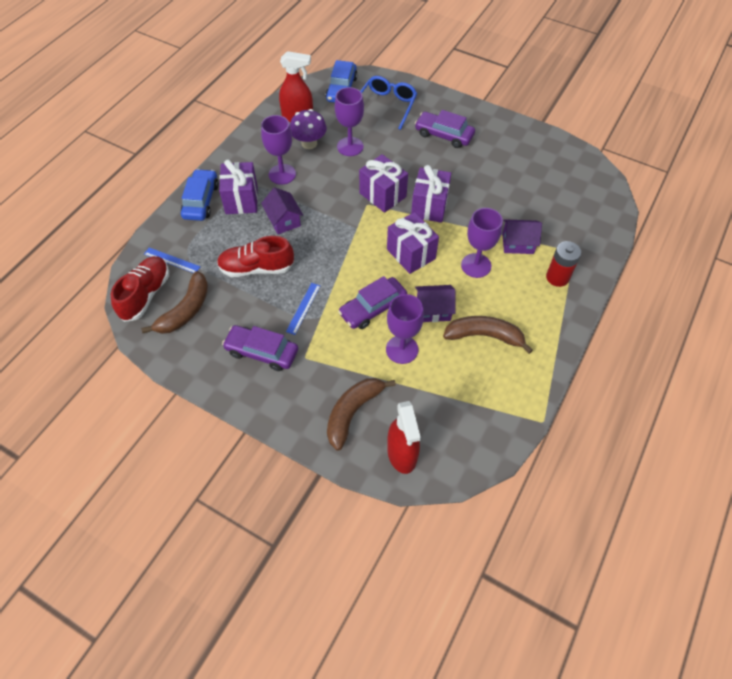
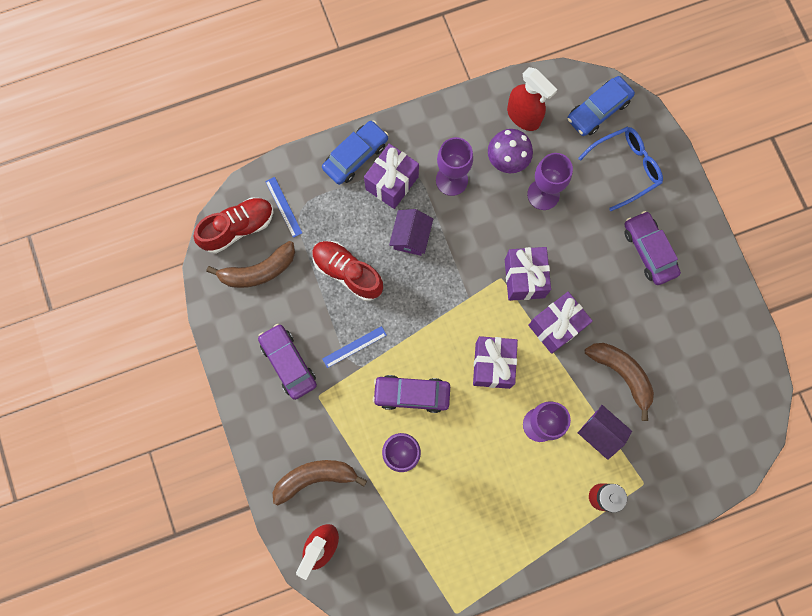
camera: 40 degrees right, 20 degrees up
purple house [415,285,456,322] -> none
brown banana [443,316,533,354] -> brown banana moved to [585,343,654,421]

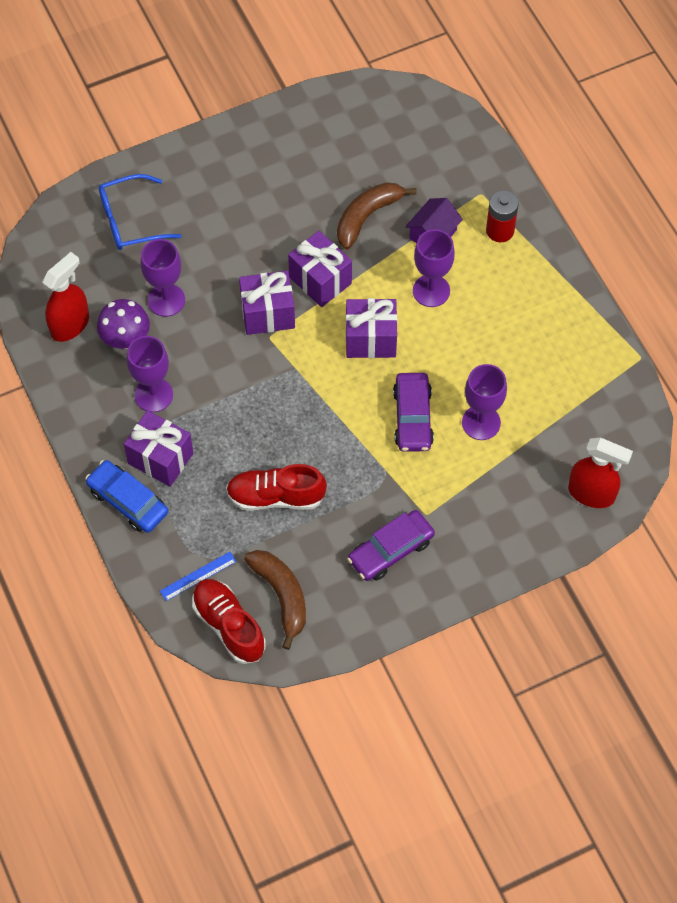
camera: 95 degrees left, 15 degrees down
brown banana [273,460,367,505] -> none
red shoe [312,241,383,301] -> red shoe turned 60 degrees clockwise [226,464,327,511]
blue ruler [322,326,387,368] -> none
purple house [389,209,433,256] -> none
blue car [567,76,635,136] -> none
blue glasses [578,127,663,211] -> blue glasses turned 75 degrees counterclockwise [99,174,181,250]
purple car [624,211,681,285] -> none

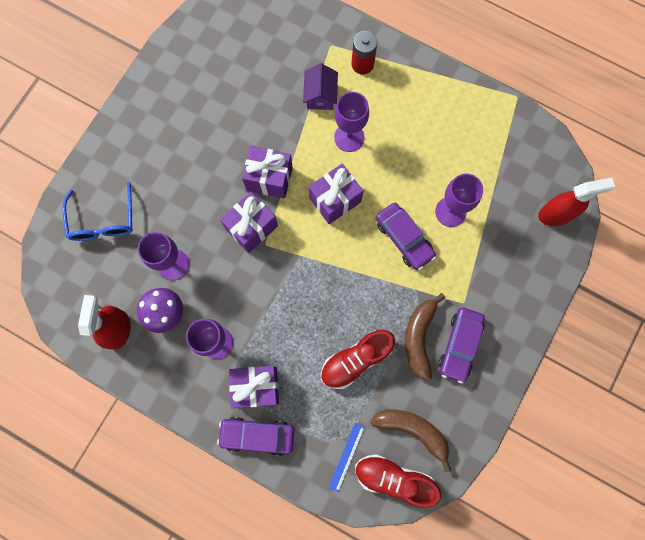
camera: 35 degrees left, 15 degrees up
blue car [85,460,168,533] -> purple car [217,417,294,456]
blue glasses [99,174,181,250] -> blue glasses turned 45 degrees counterclockwise [63,182,133,241]
brown banana [337,182,417,250] -> brown banana moved to [405,293,445,381]

